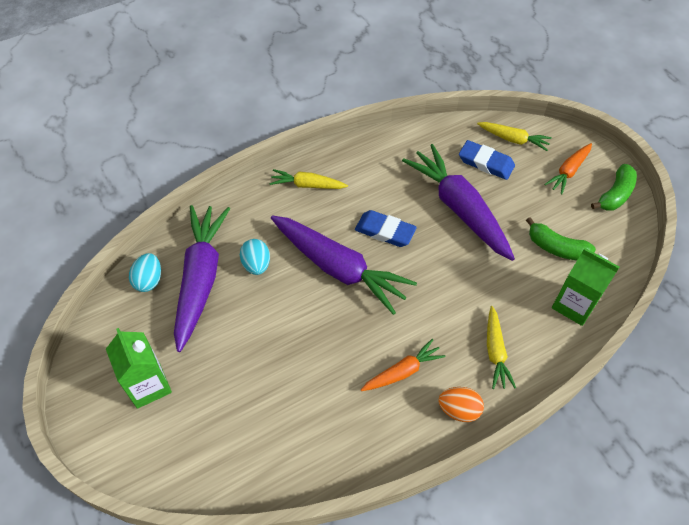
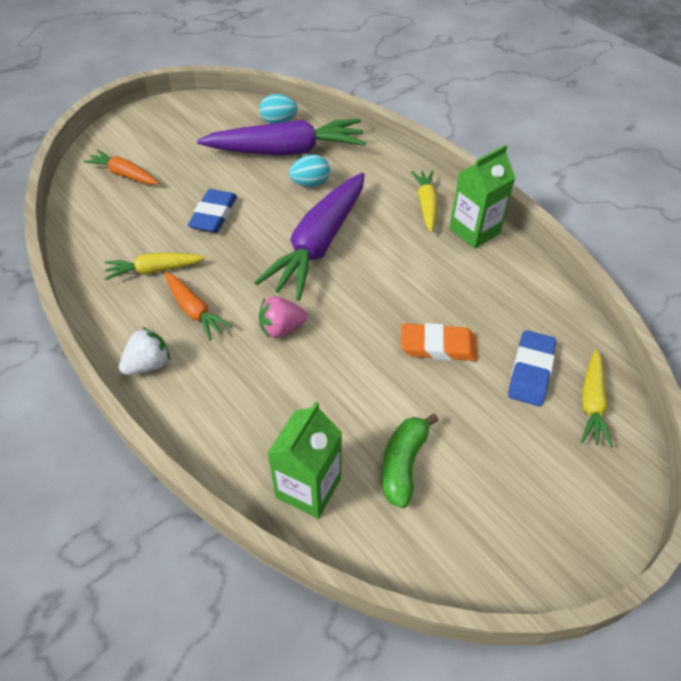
camera: 80 degrees right, 5 degrees down
green carton [106,328,172,409] -> green carton moved to [449,145,516,249]
blue eraser [355,210,417,247] -> blue eraser moved to [187,189,237,233]
purple carrot [402,144,515,261] -> orange eraser [401,323,477,361]
orange egg [438,387,484,422] -> white strawberry [119,327,170,375]
yellow carrot [487,306,516,389] -> yellow carrot moved to [104,253,205,280]
orange carrot [545,143,592,194] -> orange carrot moved to [83,150,159,184]
green banana [591,164,637,211] -> none
none -> pink strawberry [259,296,307,338]

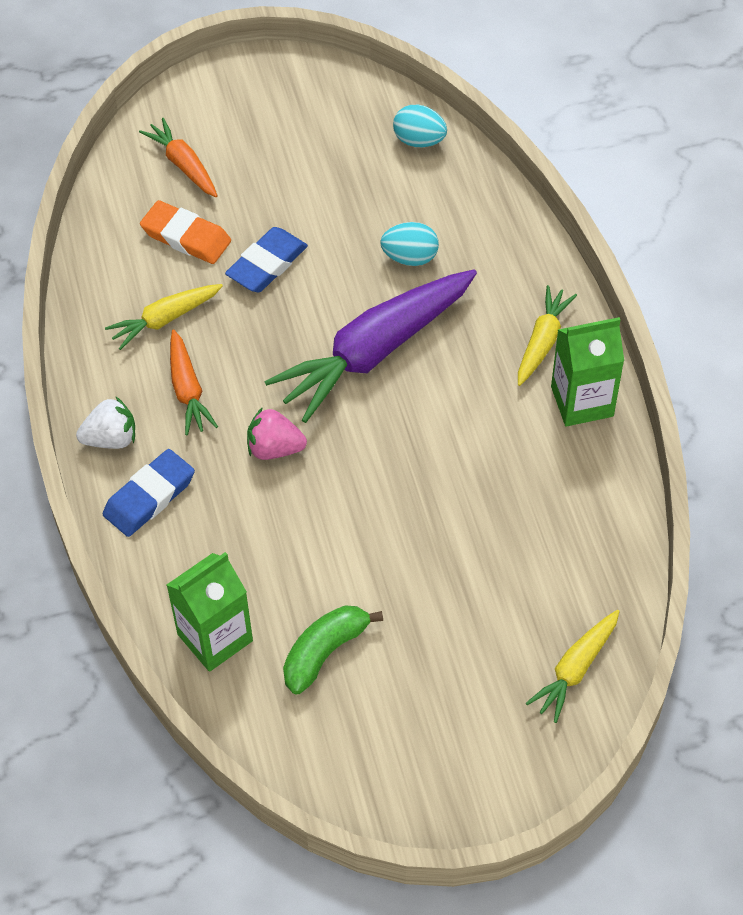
camera: 25 degrees right, 5 degrees up
yellow carrot [104,253,205,280] -> yellow carrot turned 45 degrees counterclockwise [105,284,223,350]
purple carrot [197,119,366,155] -> none
orange eraser [401,323,477,361] -> orange eraser moved to [140,200,231,264]
blue eraser [508,330,556,406] -> blue eraser moved to [103,449,195,537]

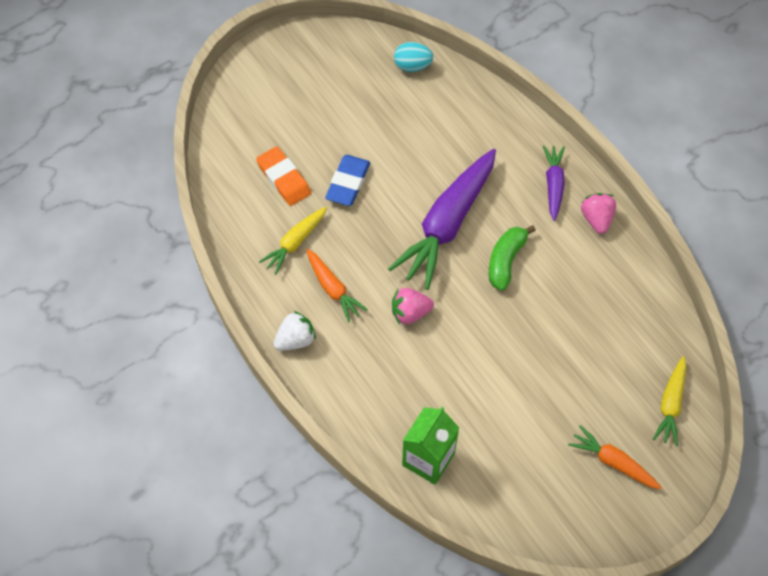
camera: 20 degrees left, 5 degrees up
blue eraser [103,449,195,537] -> none
orange carrot [139,118,218,197] -> orange carrot moved to [568,425,662,489]
orange eraser [140,200,231,264] -> orange eraser turned 45 degrees clockwise [256,146,311,206]
green banana [283,605,383,694] -> green banana moved to [489,225,536,291]
turquoise egg [380,222,439,266] -> none
yellow carrot [518,285,577,386] -> purple carrot [543,145,565,221]
green carton [551,317,624,427] -> pink strawberry [581,193,616,234]

